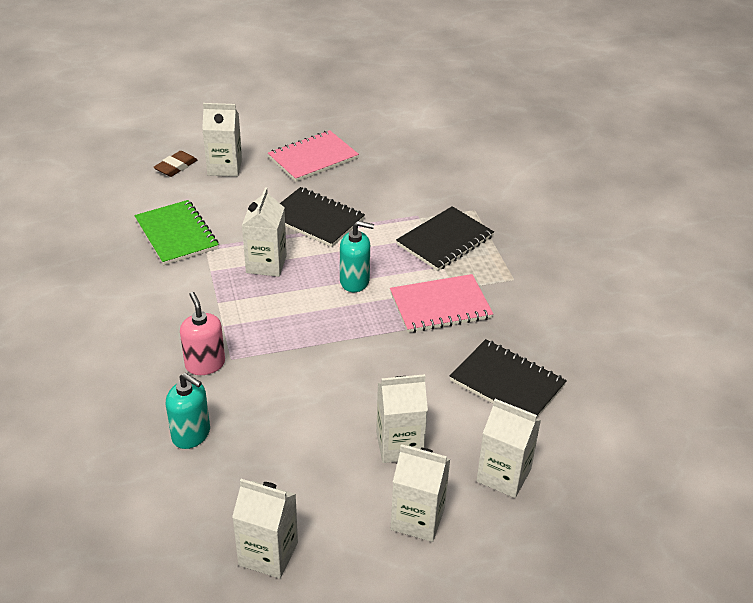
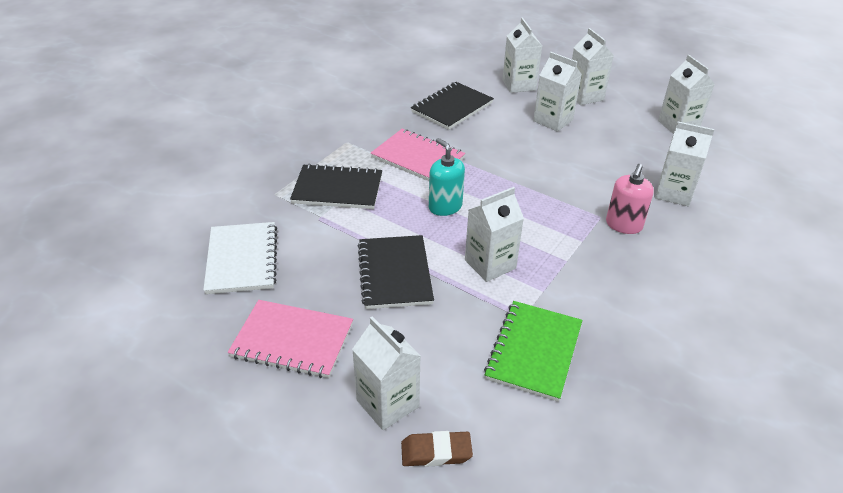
camera: 130 degrees left, 0 degrees up
turquoise soap dispenser [166,373,210,449] -> white carton [655,121,714,206]
black notebook [450,339,567,417] -> black notebook turned 45 degrees clockwise [411,82,494,130]
none -> white notebook [203,222,277,294]

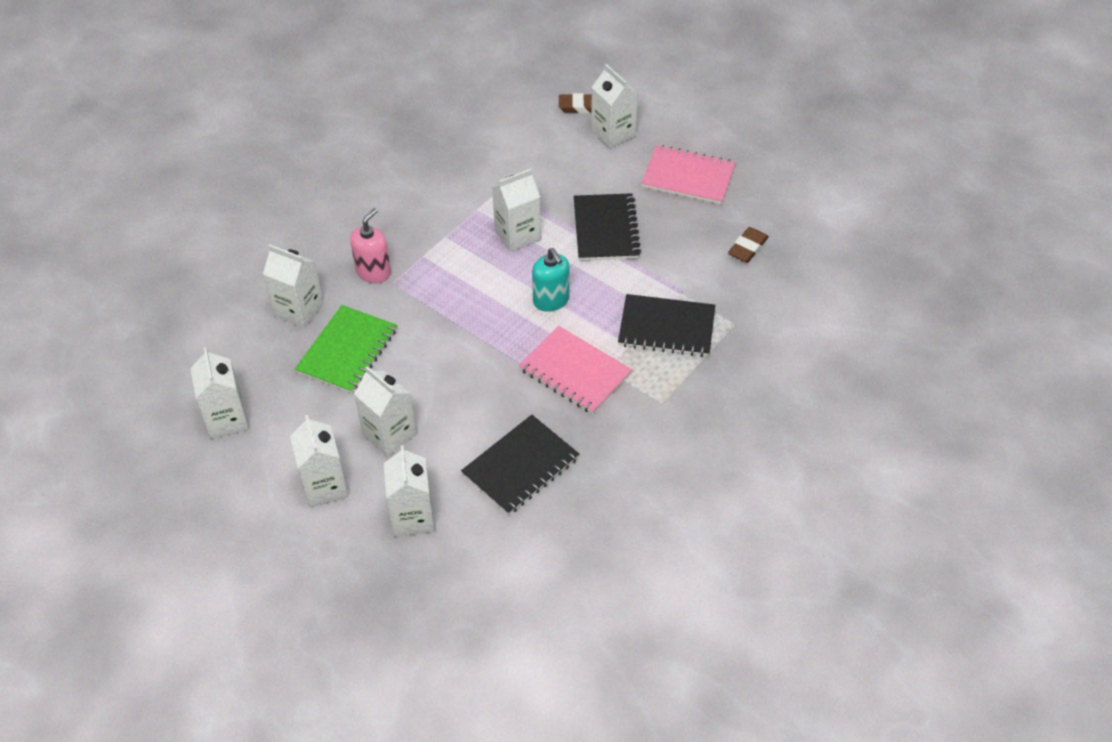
camera: 175 degrees left, 10 degrees up
white notebook [203,222,277,294] -> brown eraser [728,227,769,263]
green notebook [484,301,582,402] -> green notebook moved to [295,305,397,394]

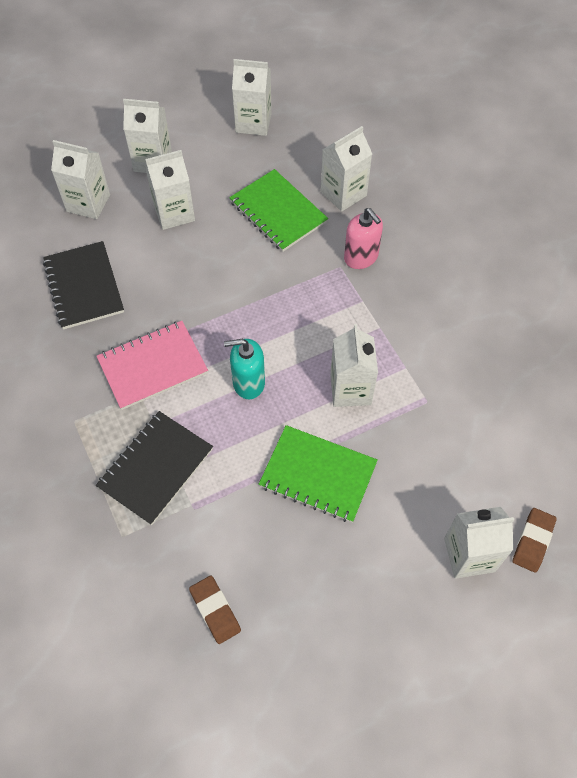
camera: 115 degrees right, 10 degrees up
black notebook [574,193,641,261] -> green notebook [259,425,378,523]
pink notebook [641,145,736,204] -> none

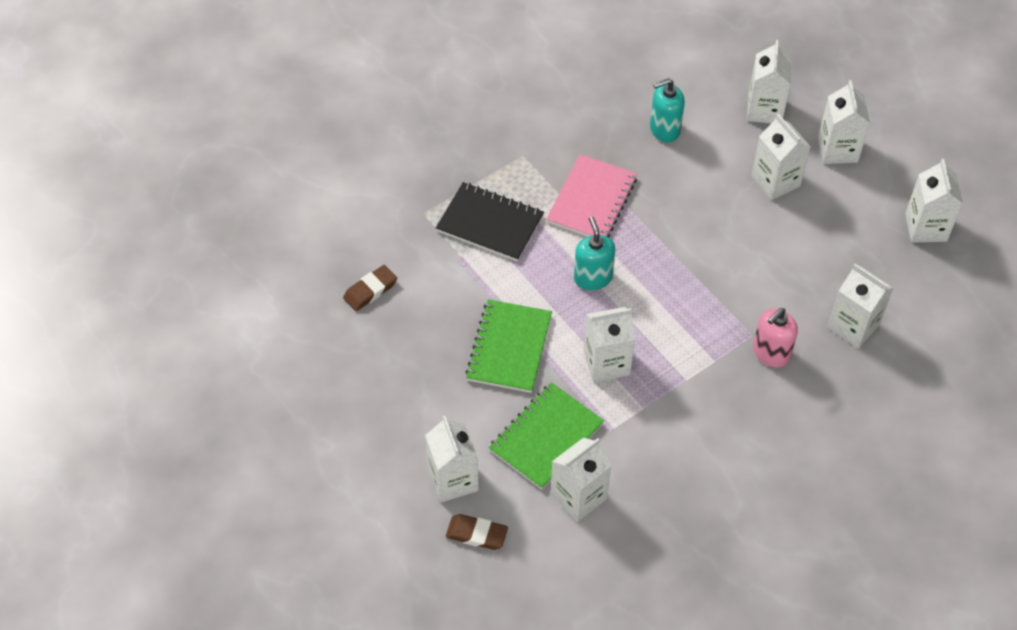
camera: 80 degrees right, 5 degrees down
black notebook [43,241,124,329] -> turquoise soap dispenser [650,78,685,142]
pink notebook [97,321,208,410] -> pink notebook turned 60 degrees clockwise [546,154,637,238]
green notebook [229,169,328,252] -> green notebook moved to [489,382,604,490]
none -> white carton [551,437,611,522]

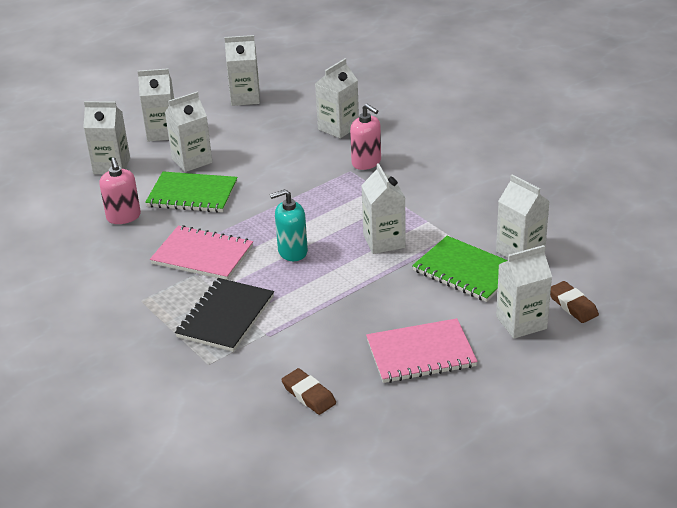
camera: 90 degrees left, 20 degrees down
brown eraser [446,514,508,550] -> brown eraser turned 45 degrees counterclockwise [550,281,599,323]
green notebook [466,299,552,393] -> green notebook moved to [145,171,238,213]
turquoise soap dispenser [650,78,685,142] -> pink soap dispenser [99,157,141,224]
none -> pink notebook [366,318,478,383]

